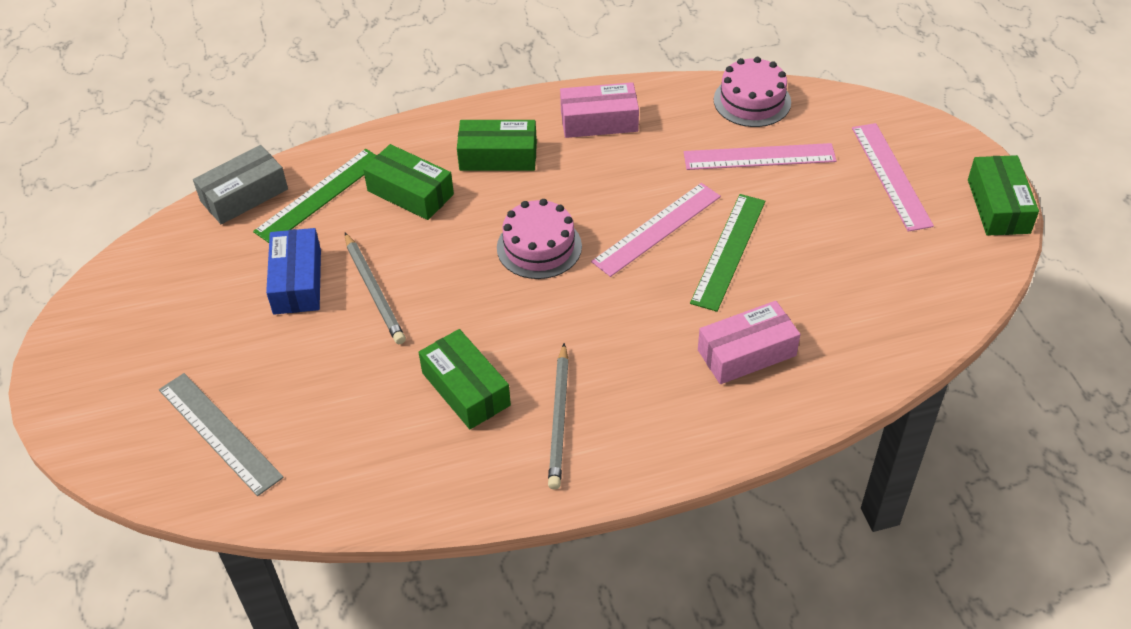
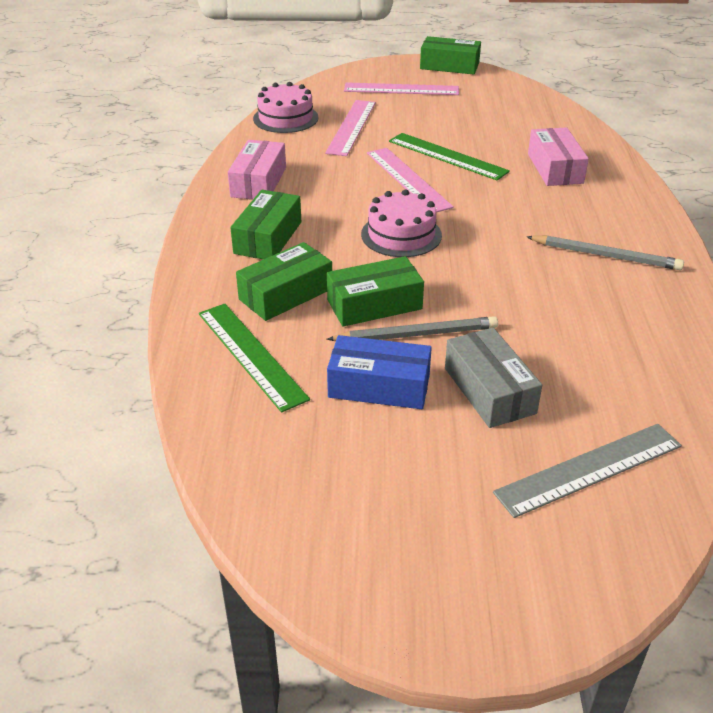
camera: 75 degrees left, 10 degrees down
grey box [193,145,288,224] -> grey box moved to [445,328,542,428]
green box [419,329,511,429] -> green box moved to [327,256,424,327]

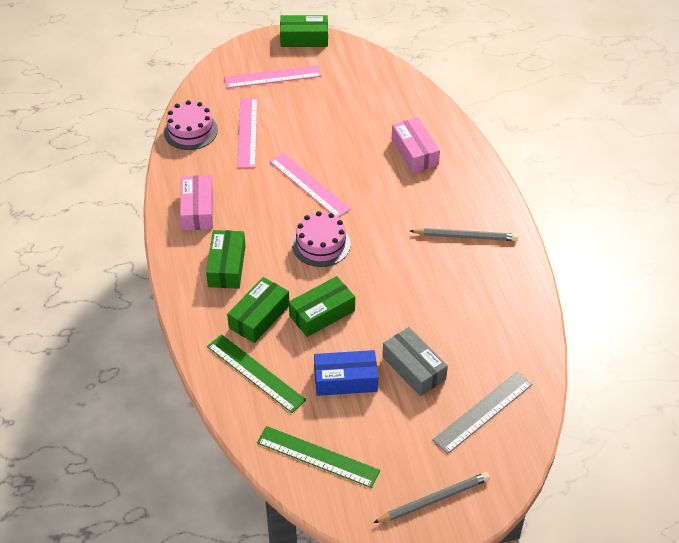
camera: 15 degrees left, 10 degrees up
grey pencil [326,316,498,341] -> grey pencil moved to [373,472,490,523]
green ruler [389,133,510,181] -> green ruler moved to [257,426,380,488]

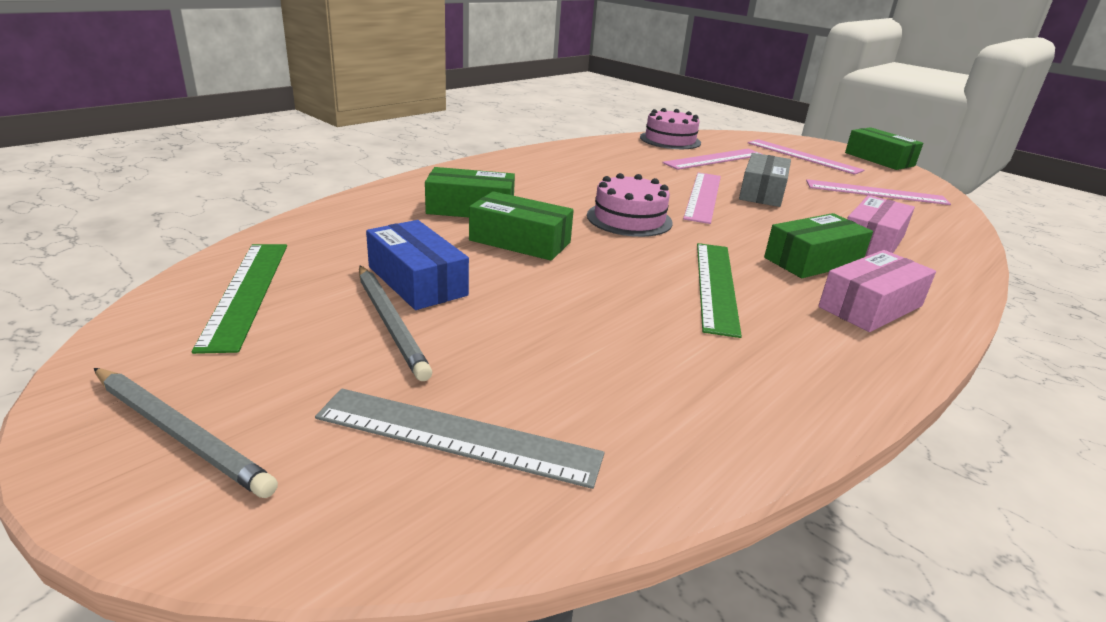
camera: 55 degrees right, 20 degrees down
pink box [180,175,213,231] -> pink box moved to [818,250,936,332]
green box [206,230,245,289] -> green box moved to [764,213,873,278]
green ruler [207,334,306,413] -> green ruler moved to [697,243,742,338]
grey box [382,327,448,396] -> grey box moved to [739,153,791,207]
grey pencil [410,228,518,241] -> grey pencil moved to [359,266,432,381]
none -> pink ruler [806,179,951,205]

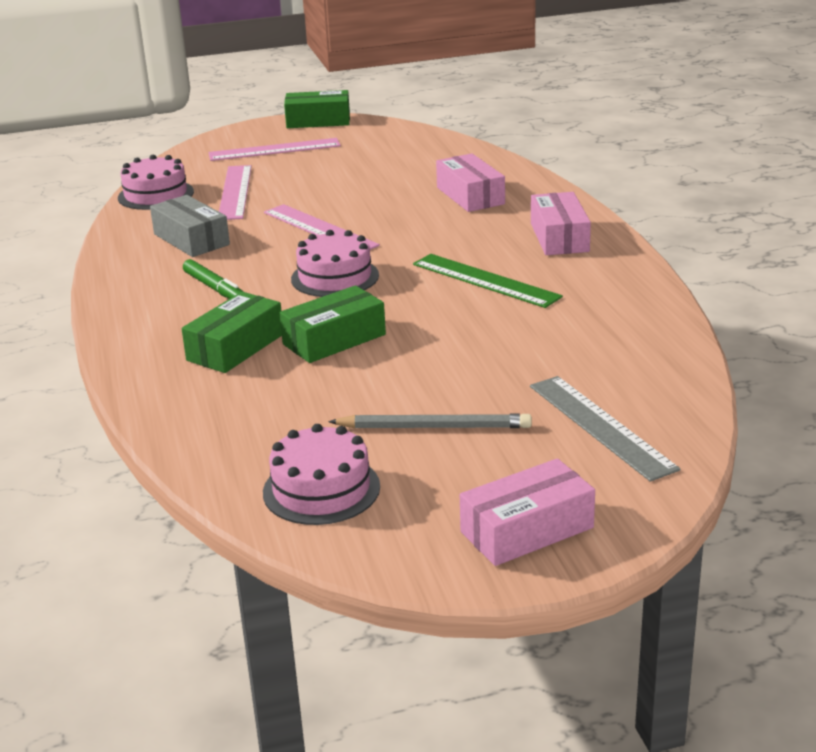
camera: 55 degrees left, 0 degrees up
grey pencil [94,368,278,498] -> pink box [460,458,595,566]
green ruler [192,244,287,354] -> pink cake [263,424,380,525]
grey ruler [315,388,604,489] -> grey ruler turned 75 degrees counterclockwise [530,376,681,482]
blue box [366,220,469,310] -> none
grey box [739,153,791,207] -> grey box moved to [150,195,230,257]
green box [764,213,873,278] -> none
pink ruler [806,179,951,205] -> none
none -> green marker [183,259,244,299]

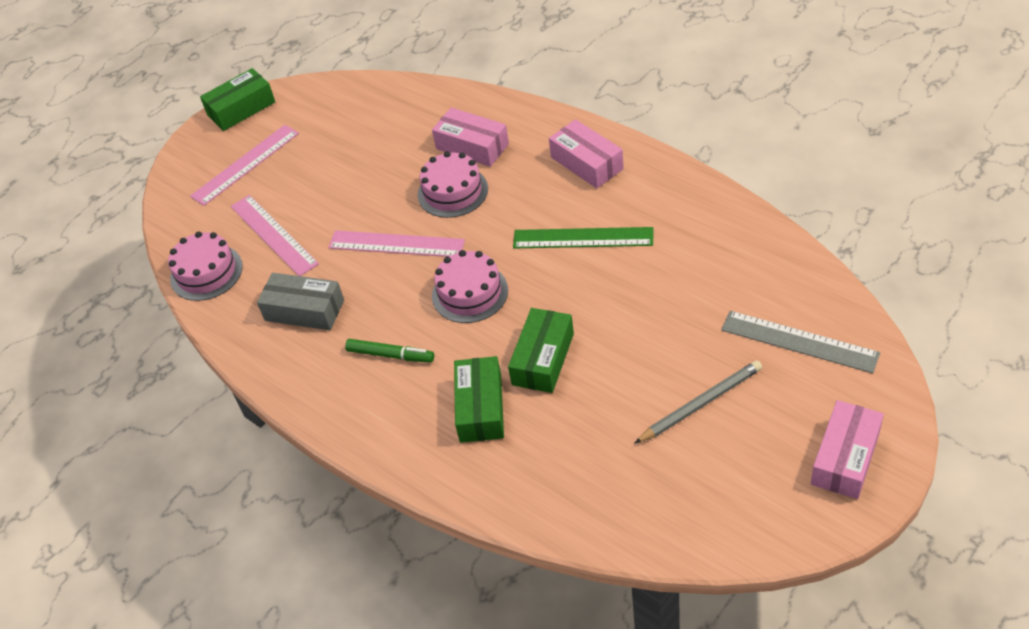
camera: 30 degrees left, 20 degrees up
pink cake [263,424,380,525] -> pink cake moved to [418,151,488,218]

